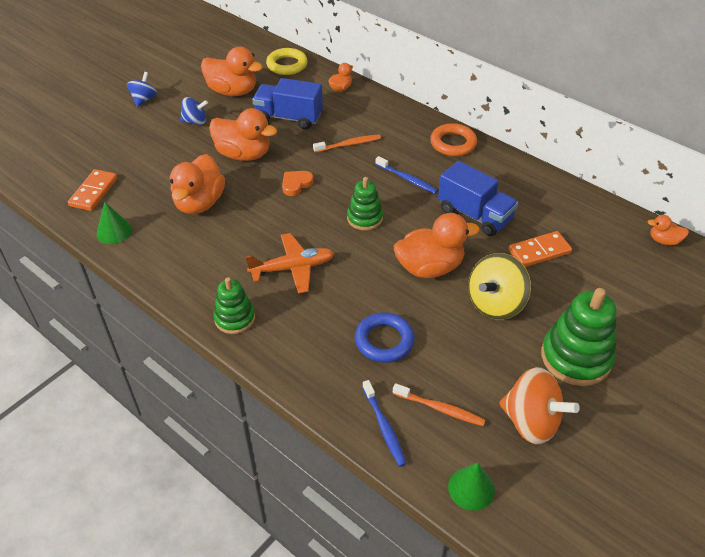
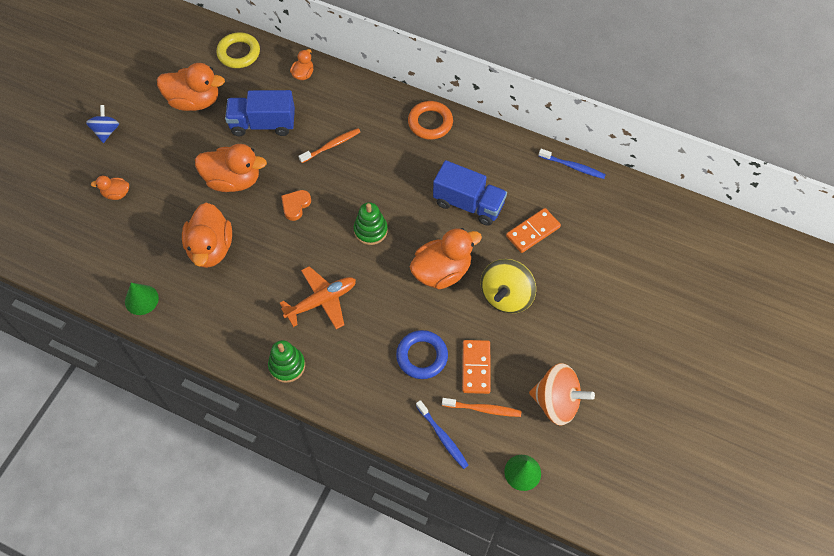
camera: 15 degrees left, 15 degrees up
orange domino [68,169,118,211] -> orange domino moved to [462,340,491,394]
blue spinning top [180,97,208,125] -> none
blue toothbrush [376,156,438,194] -> blue toothbrush moved to [539,149,606,179]
green stacking toy [541,288,617,386] -> none
orange duck [648,215,689,245] -> orange duck moved to [91,176,129,200]

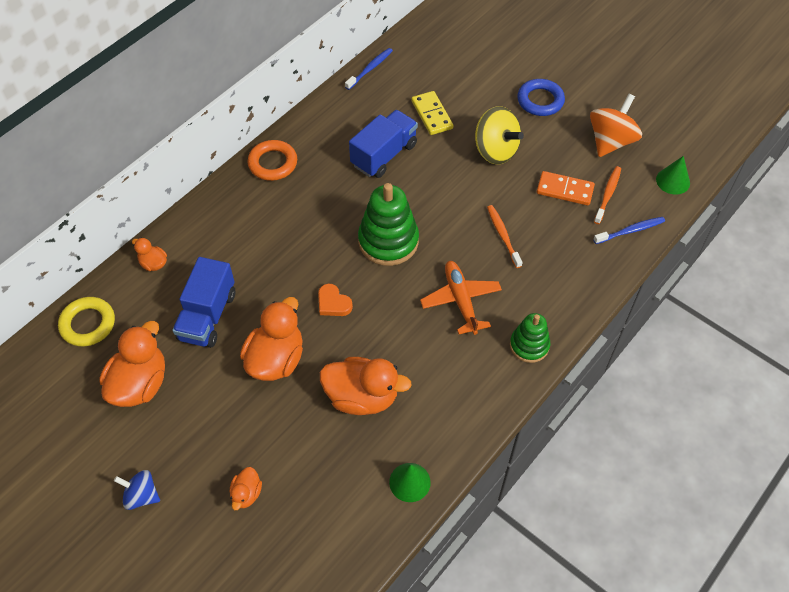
camera: 75 degrees left, 5 degrees down
orange toothbrush [299,128,360,163] -> orange toothbrush moved to [487,205,523,268]
green stacking toy [354,202,388,245] -> green stacking toy [358,183,419,266], size x1.64
blue ring [396,330,448,379] -> blue ring moved to [517,79,565,116]
orange duck [410,228,482,289] -> none
orange domino [506,208,561,253] -> yellow domino [411,91,453,135]

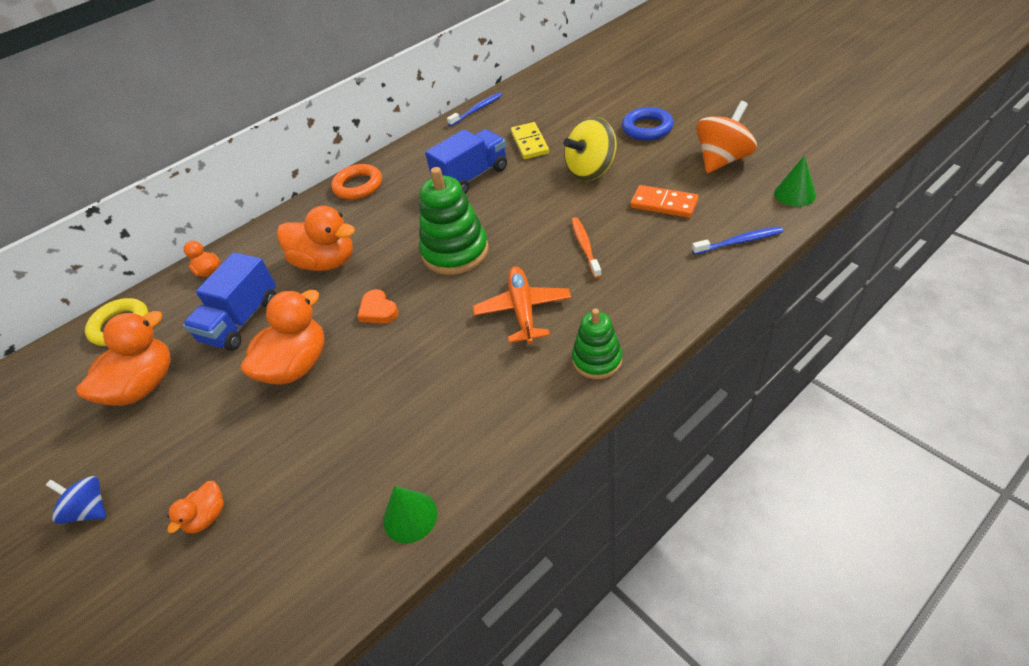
camera: 15 degrees right, 10 degrees down
orange duck [320,357,412,415] -> orange duck moved to [277,206,355,271]
yellow spinning top [475,106,524,164] -> yellow spinning top turned 90 degrees clockwise [563,117,617,181]
orange toothbrush [594,166,621,224] -> none

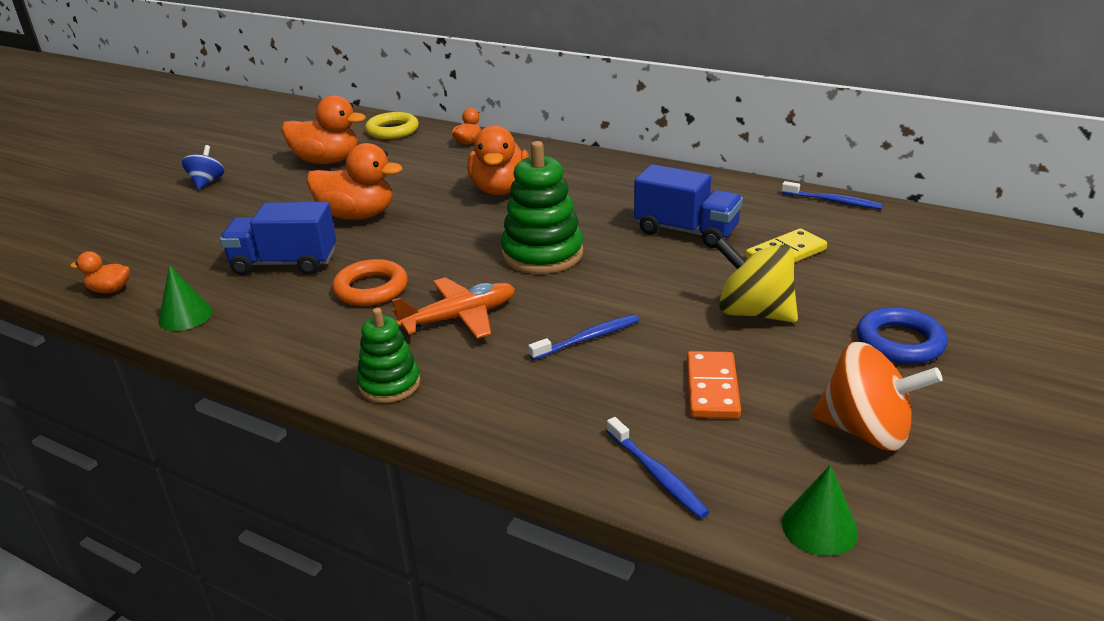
camera: 65 degrees right, 15 degrees down
orange duck [167,481,224,534] -> orange duck moved to [70,251,130,293]
blue truck [183,252,276,351] -> blue truck moved to [220,202,336,275]
orange ring [331,164,382,200] -> orange ring moved to [332,259,408,306]
orange heart [357,289,398,324] -> none
orange toothbrush [571,217,602,278] -> blue toothbrush [528,314,639,360]

